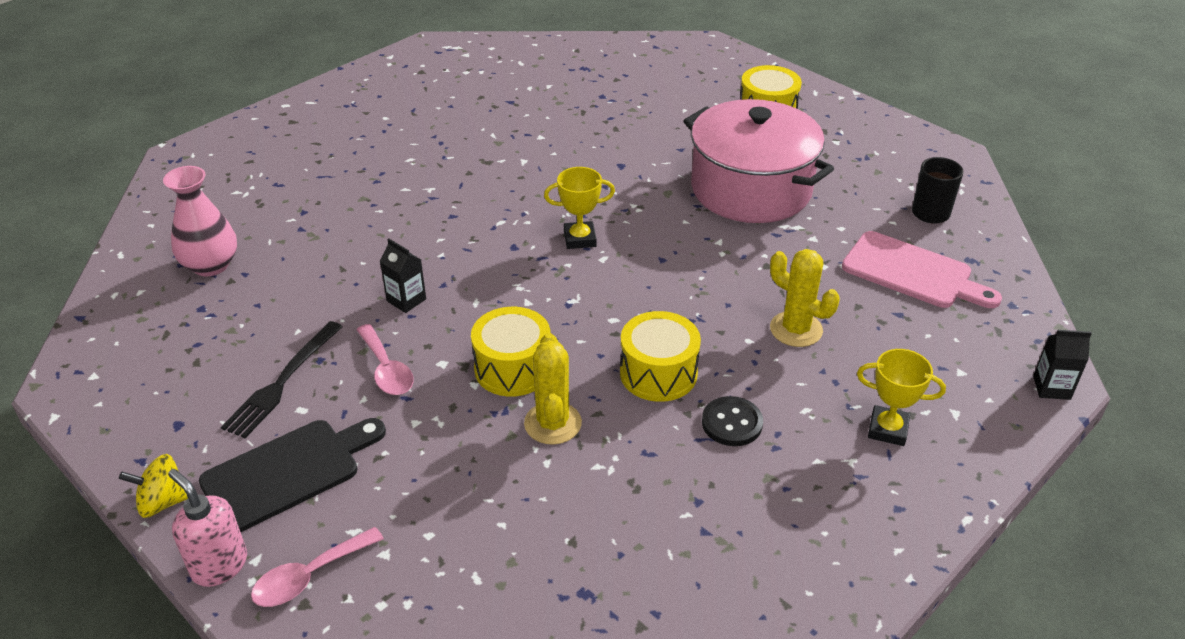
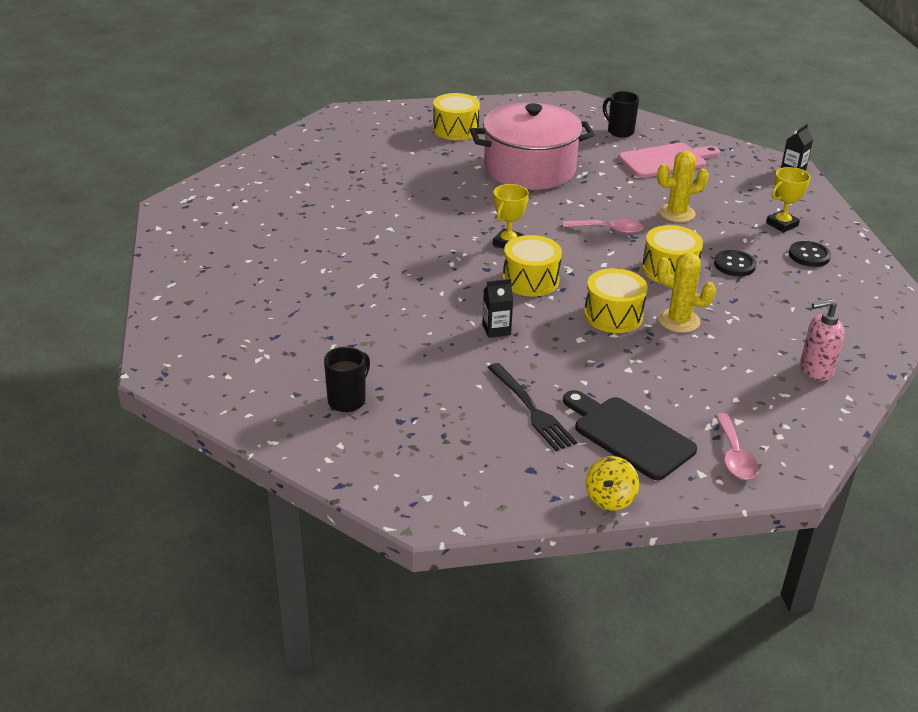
camera: 55 degrees left, 5 degrees down
pink vase [163,166,237,277] -> black mug [324,347,370,412]
pink soap dispenser [168,469,247,587] -> pink soap dispenser moved to [800,299,845,381]
black cutting board [199,418,386,532] -> black cutting board turned 45 degrees counterclockwise [563,390,697,480]
pink spoon [356,324,414,395] -> pink spoon moved to [563,219,643,234]
none -> yellow drum [503,235,562,296]
none -> black button [789,241,831,267]

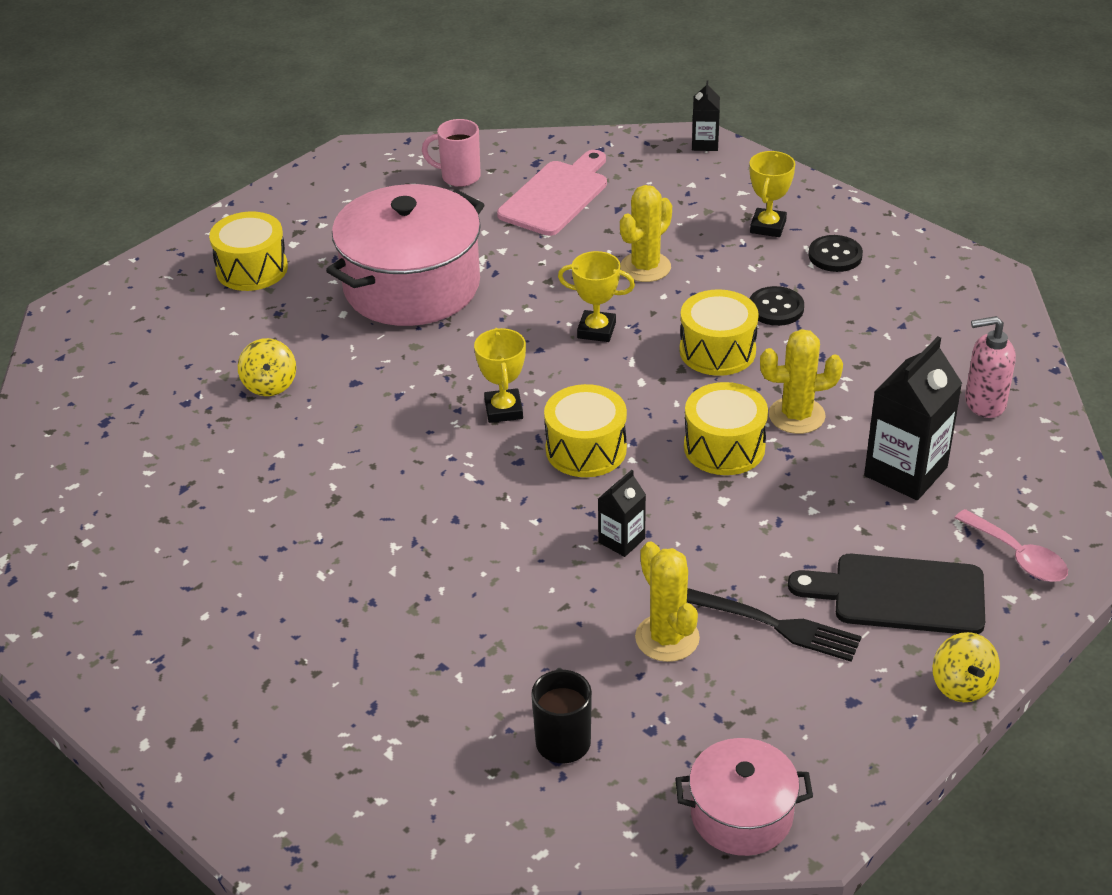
camera: 35 degrees left, 5 degrees up
pink spoon [563,219,643,234] -> yellow trophy [558,251,635,342]
black mug [603,91,639,138] -> pink mug [422,119,481,187]
pink soap dispenser [800,299,845,381] -> pink soap dispenser turned 45 degrees clockwise [965,316,1016,418]
none -> yellow spinning top [238,338,296,396]
none -> yellow cactus [635,542,700,662]
none -> pink pot [675,738,813,856]
none -> black carton [864,336,962,500]

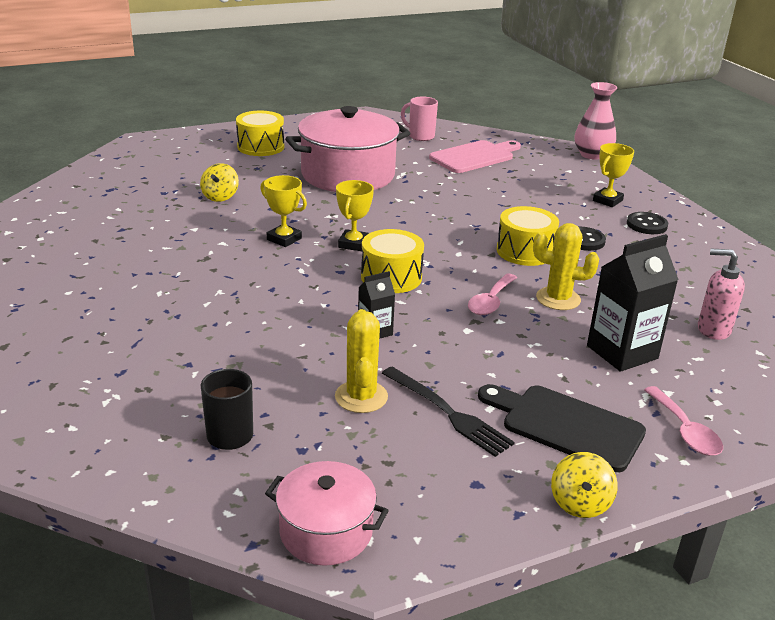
camera: 20 degrees right, 10 degrees down
yellow trophy [558,251,635,342] -> yellow trophy moved to [260,175,307,247]
yellow cactus [620,185,672,282] -> none
yellow drum [684,382,768,475] -> pink spoon [468,274,517,315]
black carton [692,81,720,151] -> pink vase [574,82,617,160]

